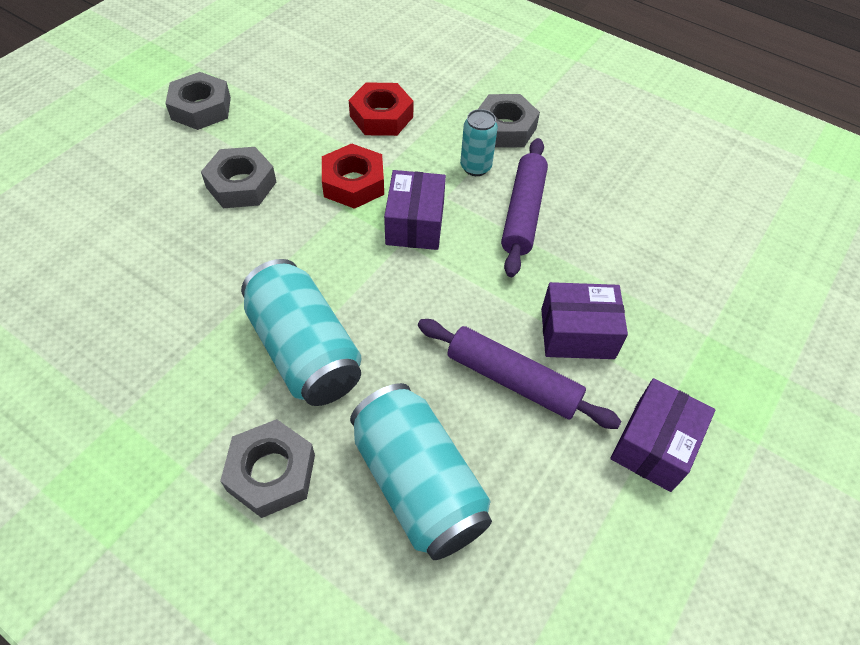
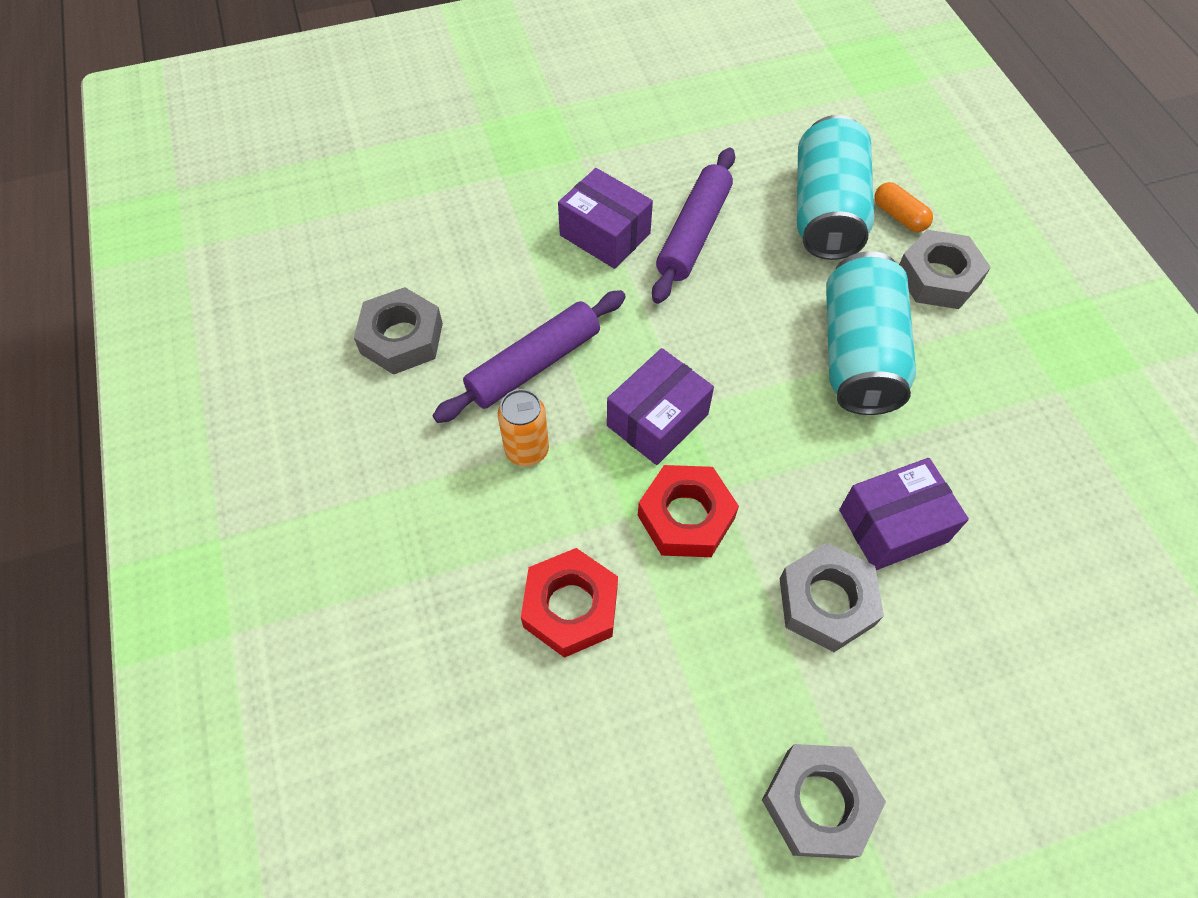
camera: 140 degrees left, 5 degrees up
purple rolling pin [418,319,622,429] -> purple rolling pin turned 45 degrees clockwise [652,147,735,304]
turquoise can [460,109,498,176] -> orange can [498,389,549,466]
grey nut [478,94,540,148] -> grey nut moved to [354,287,443,375]
purple box [610,378,715,492] -> purple box moved to [839,458,969,570]
none -> orange capsule [875,182,933,232]

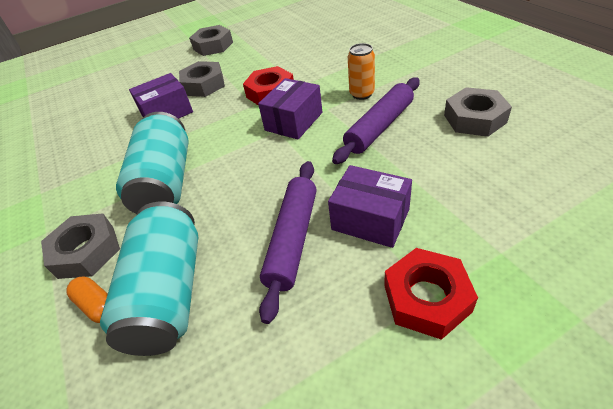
camera: 175 degrees right, 15 degrees down
red nut [521,548,618,658] -> red nut moved to [384,248,478,340]

